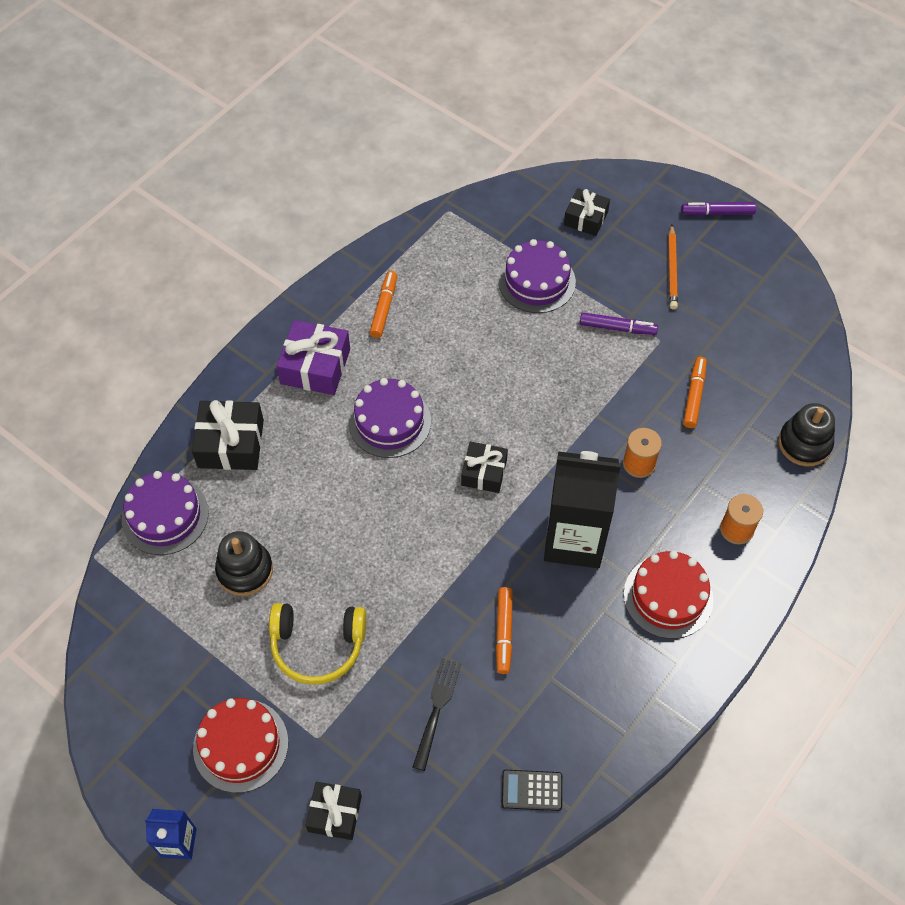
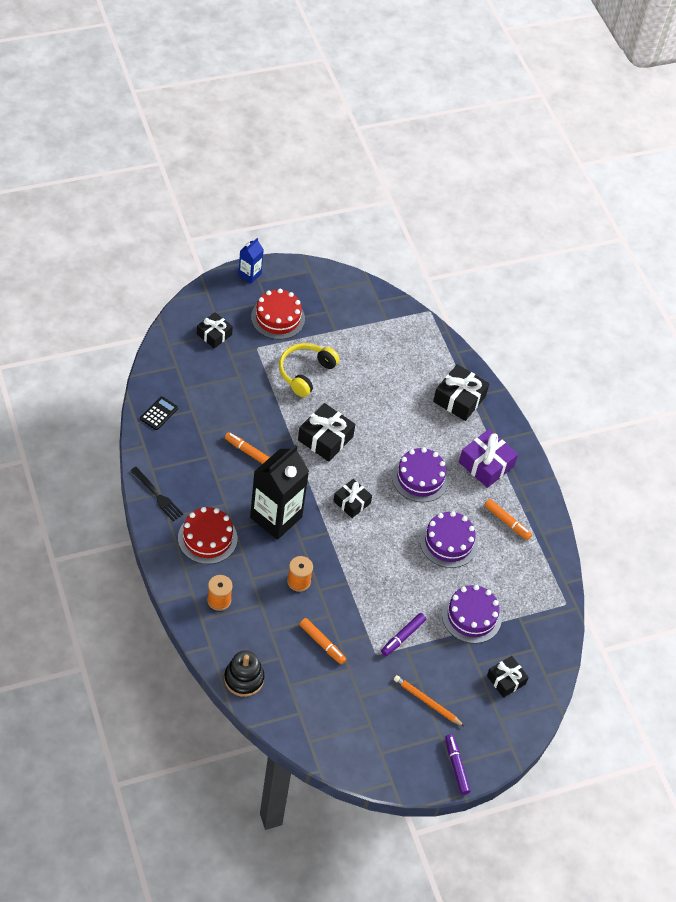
camera: 115 degrees right, 5 degrees down
purple cake [122,471,209,555] -> purple cake moved to [420,511,478,568]
black stacking toy [215,531,273,596] -> none
black fork [412,658,461,771] -> black fork moved to [130,467,183,521]
purple marker [681,202,756,216] -> purple marker turned 45 degrees counterclockwise [445,734,471,795]
none -> black gift [298,403,355,462]

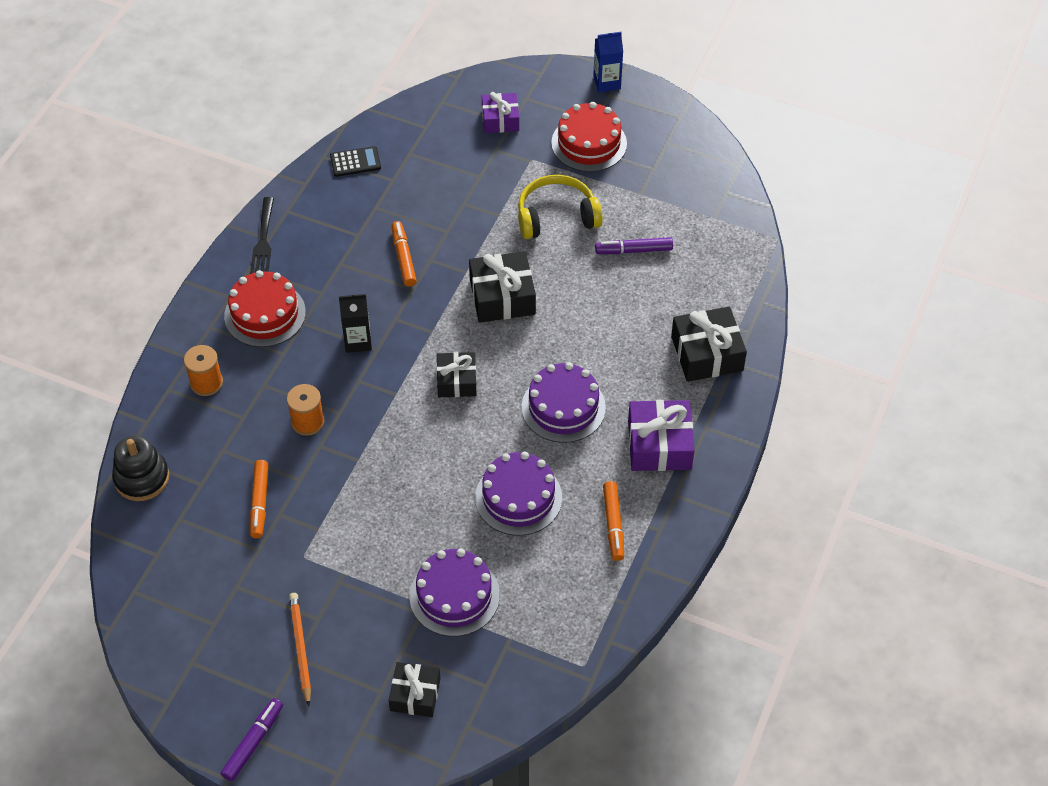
camera: 50 degrees right, 0 degrees up
black gift [197,312,233,349] -> purple gift [482,92,519,133]
black carton [250,445,309,540] -> black carton [339,294,372,353], size x0.49
purple marker [381,613,426,656] -> purple marker moved to [595,237,673,254]

